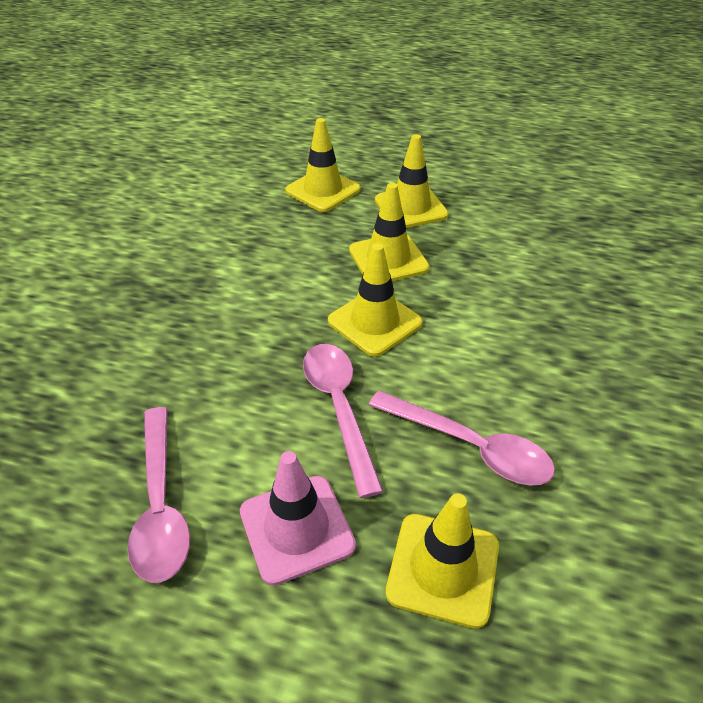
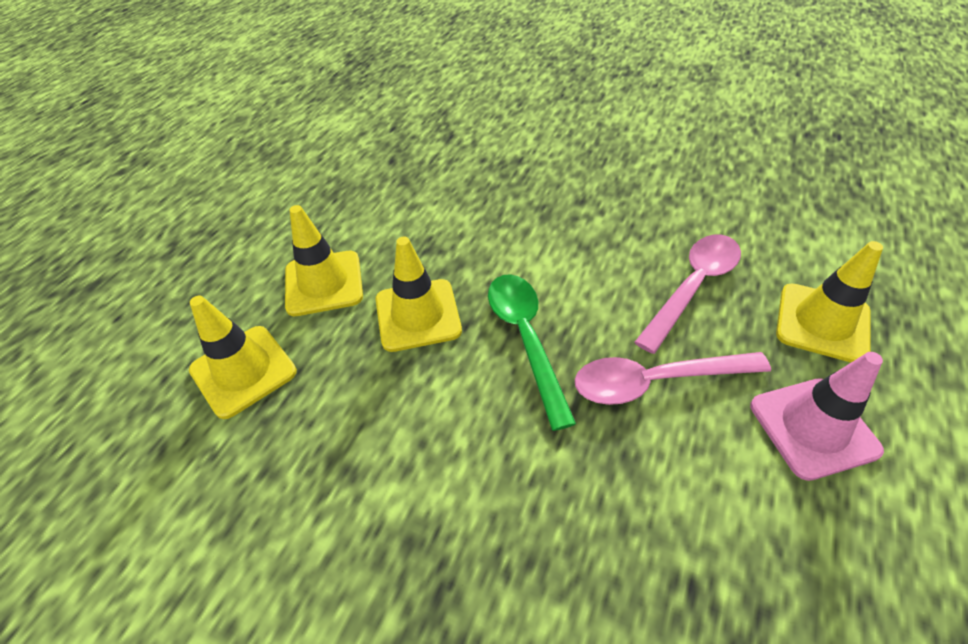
camera: 80 degrees left, 5 degrees up
pink spoon [128,407,190,583] -> none
yellow traffic cone [328,243,423,357] -> green spoon [488,274,576,431]

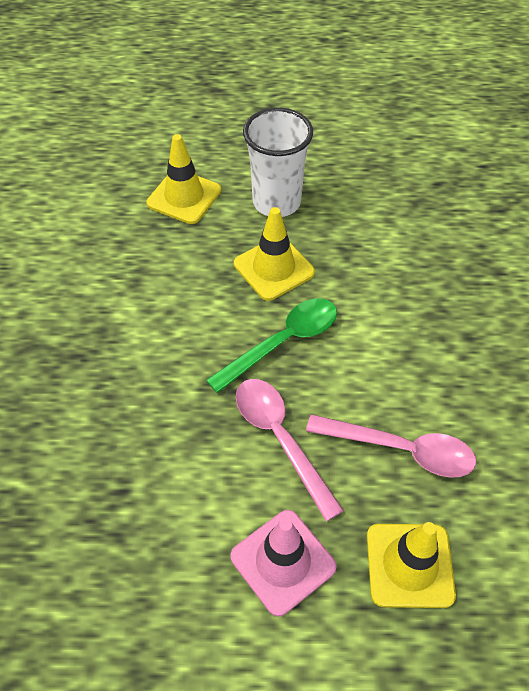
camera: 65 degrees right, 5 degrees up
yellow traffic cone [285,205,363,316] -> white cup [243,108,313,217]

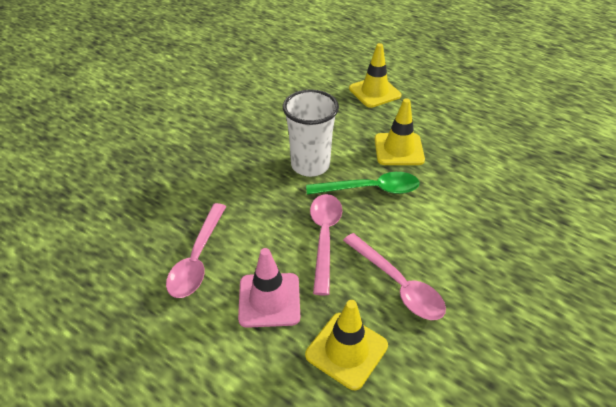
camera: 35 degrees right, 10 degrees down
white cup [243,108,313,217] -> white cup moved to [283,89,339,177]
none -> pink spoon [166,203,226,298]

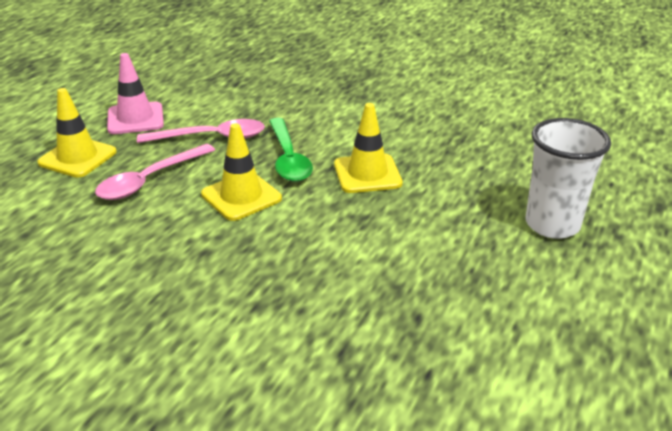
camera: 80 degrees right, 10 degrees down
pink spoon [166,203,226,298] -> none
white cup [283,89,339,177] -> white cup moved to [526,118,611,239]
yellow traffic cone [349,43,401,108] -> yellow traffic cone moved to [201,123,282,221]

